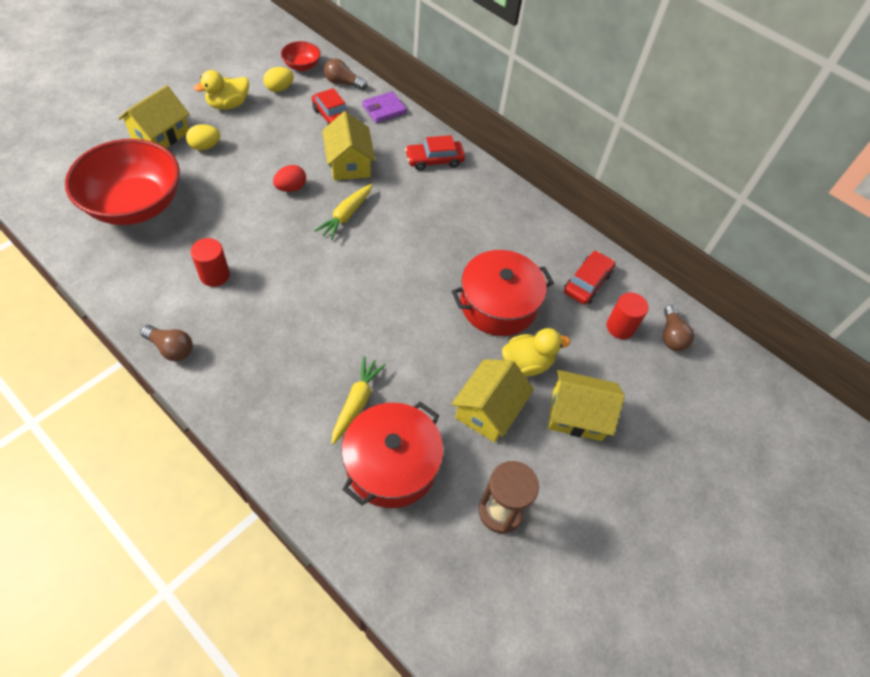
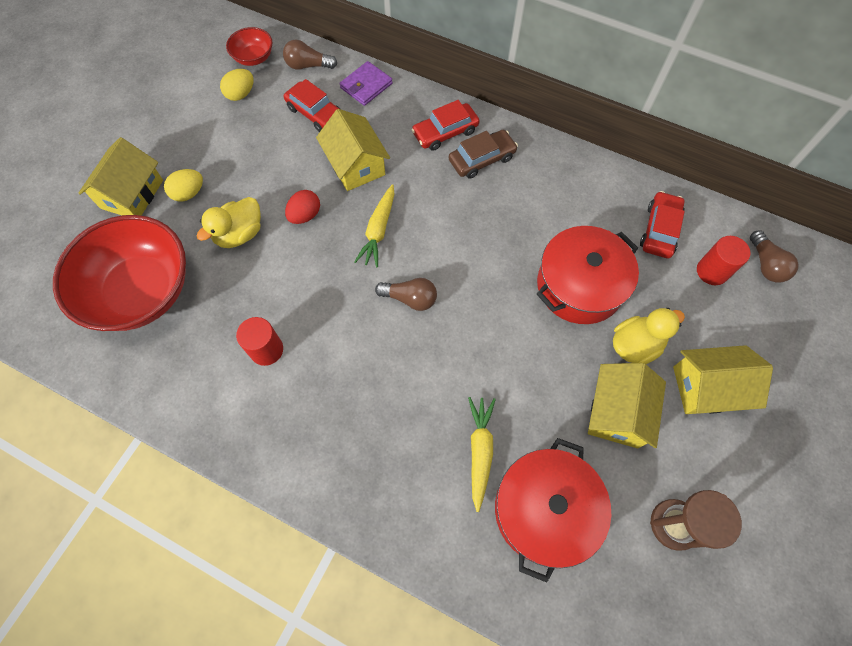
camera: 10 degrees left, 10 degrees up
brown light bulb [140,325,193,361] -> brown light bulb moved to [375,278,437,311]
yellow duck [194,70,249,110] -> yellow duck moved to [196,197,261,248]
none -> brown car [449,130,518,179]

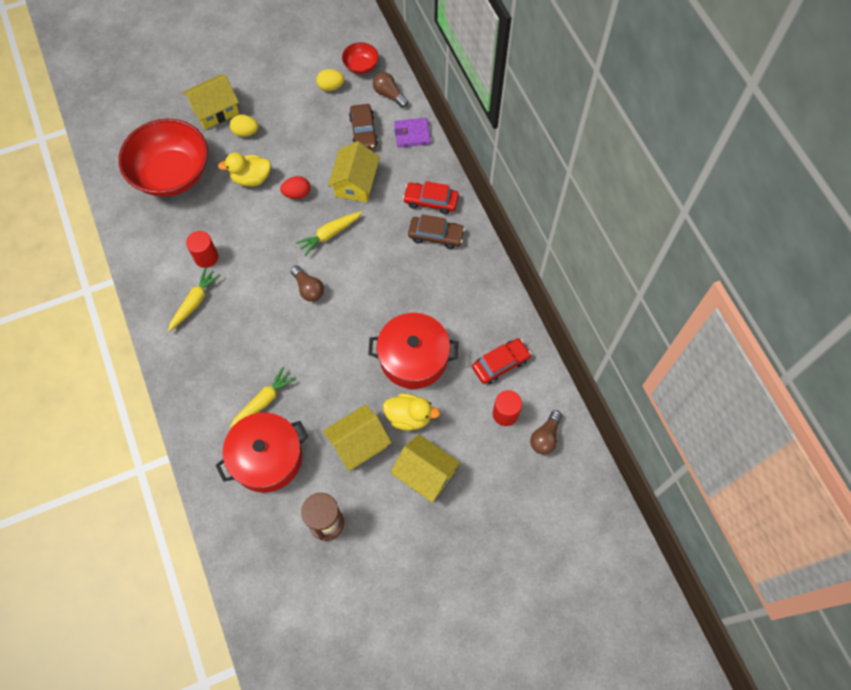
camera: 40 degrees right, 0 degrees up
red car [284,79,340,132] -> brown car [349,104,378,149]
none -> yellow carrot [168,267,221,332]

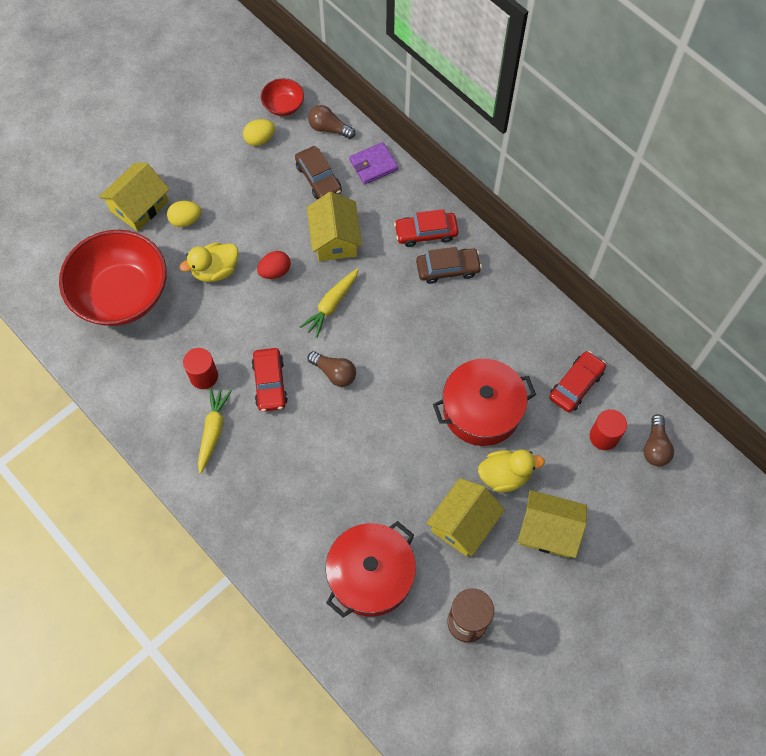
camera: 20 degrees left, 0 degrees up
yellow carrot [230,367,297,428] -> none
none -> red car [251,348,288,412]

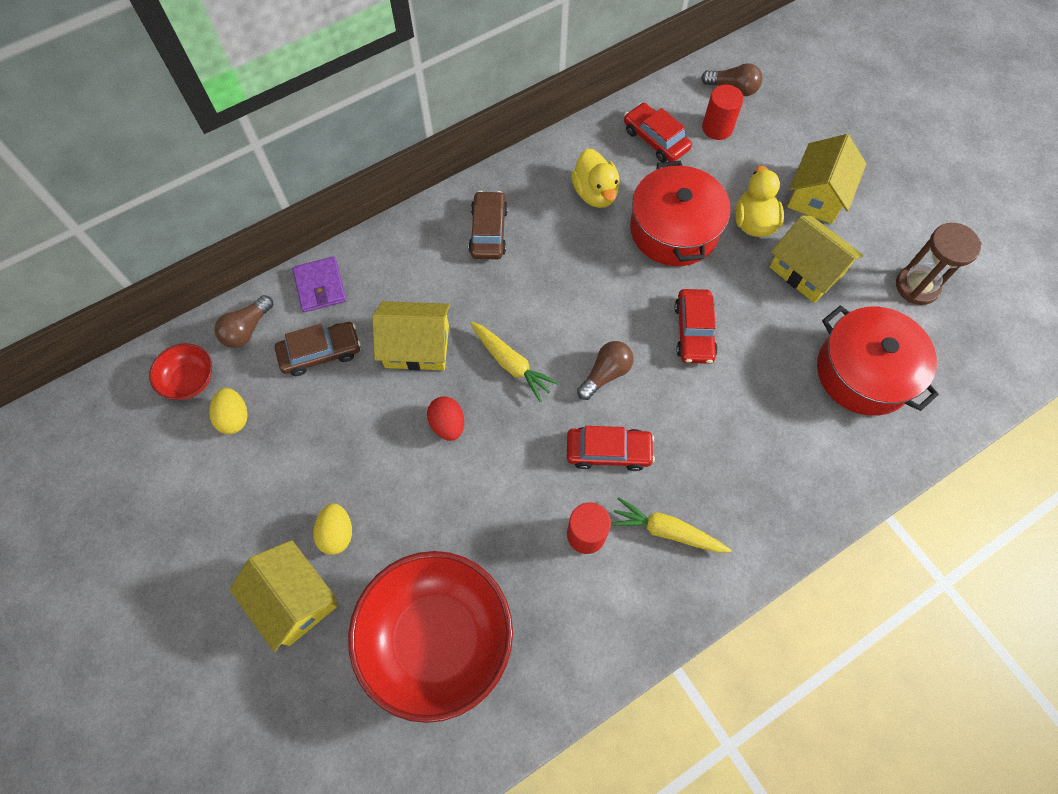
camera: 80 degrees left, 0 degrees up
yellow duck [180,242,239,282] -> yellow duck moved to [571,148,620,208]
red car [394,209,458,247] -> red car moved to [675,289,718,364]

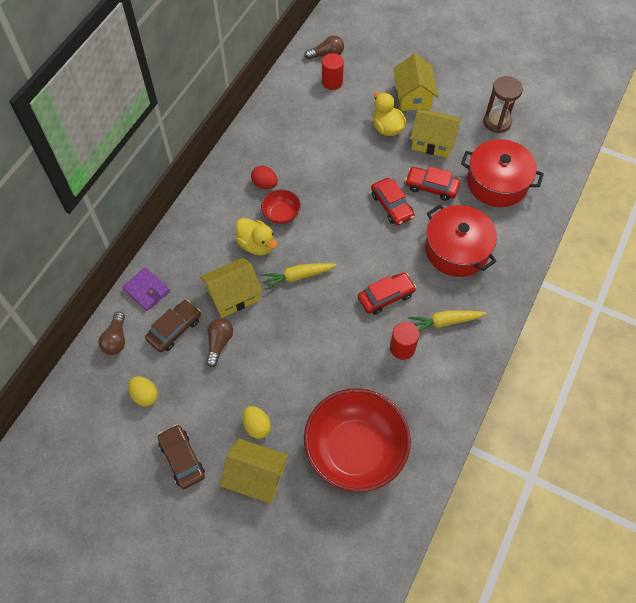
camera: 30 degrees left, 5 degrees down
red bowl [149,343,212,400] -> red bowl moved to [261,190,301,224]
red egg [427,396,464,441] -> red egg moved to [251,166,278,189]
brown car [468,191,508,259] -> brown car moved to [158,424,205,489]
yellow carrot [470,322,559,402] -> yellow carrot turned 150 degrees clockwise [261,263,337,290]
yellow duck [571,148,620,208] -> yellow duck moved to [236,218,277,255]
brown light bulb [577,341,634,400] -> brown light bulb moved to [206,318,233,367]
red car [624,103,692,162] -> red car moved to [405,166,460,201]
red pot [630,161,731,266] -> red pot moved to [425,205,497,277]

